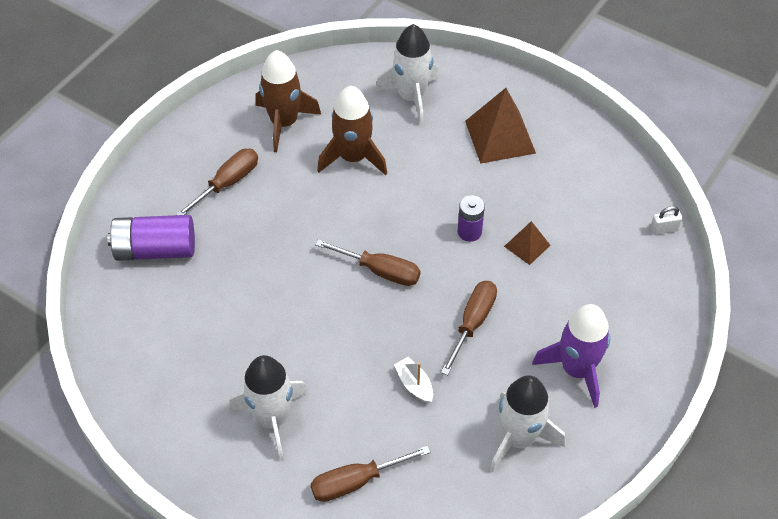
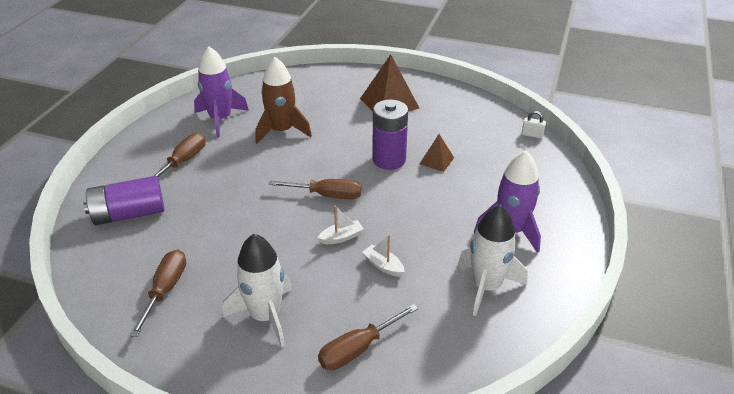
camera: 15 degrees left, 15 degrees down
brown rocket [256,50,321,152] -> purple rocket [194,46,249,137]
white rocket [375,24,439,126] -> none
brown screwdriver [441,281,497,375] -> brown screwdriver moved to [130,249,186,337]
purple battery [457,195,485,242] -> purple battery [372,100,408,170], size x1.70
white padlock [650,206,682,235] -> white padlock turned 45 degrees clockwise [522,111,546,139]
none -> white boat [317,205,364,244]

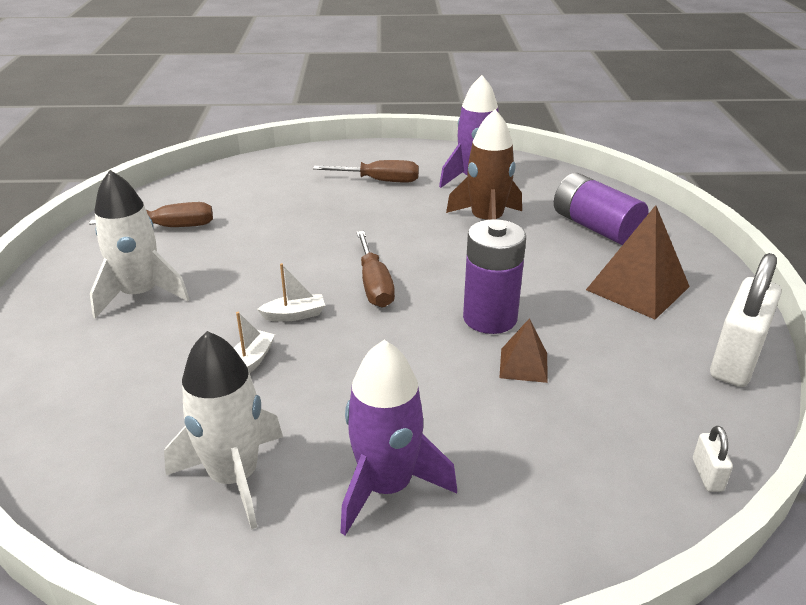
camera: 70 degrees right, 5 degrees down
purple battery [84,176,164,225] -> purple battery moved to [554,173,649,245]
white boat [317,205,364,244] -> white boat turned 60 degrees counterclockwise [257,263,325,322]
brown screwdriver [318,304,418,370] -> none
none -> white padlock [710,253,781,387]

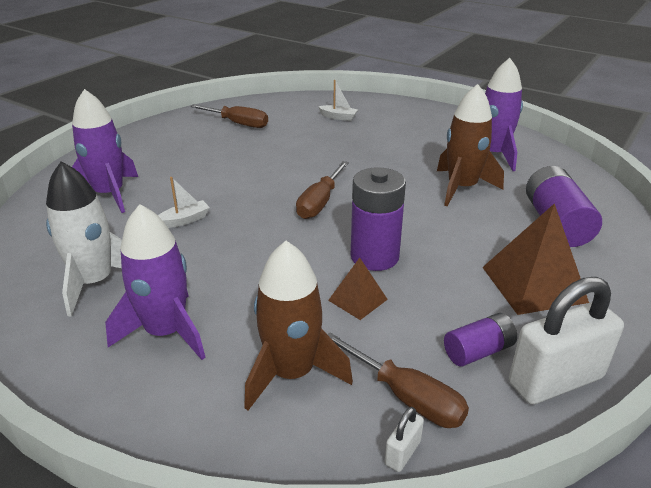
camera: 35 degrees right, 0 degrees up
white rocket [90,170,189,318] -> none
white boat [257,263,325,322] -> white boat moved to [318,80,358,121]
brown screwdriver [313,160,419,182] -> brown screwdriver moved to [327,332,469,428]
none -> purple rocket [72,89,138,213]
none -> brown rocket [244,241,353,411]
none -> purple battery [444,313,517,367]

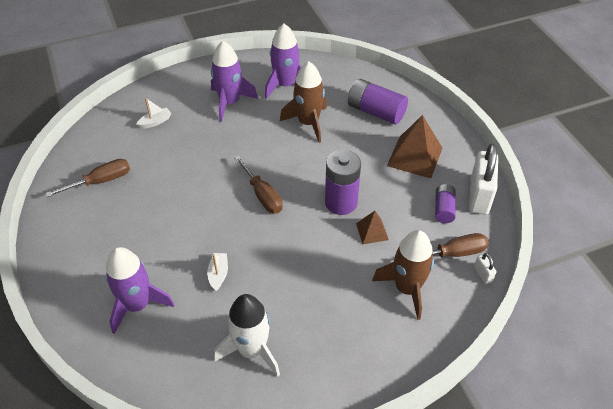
camera: 55 degrees left, 15 degrees up
purple rocket [105,204,206,360] -> purple rocket moved to [211,41,258,122]

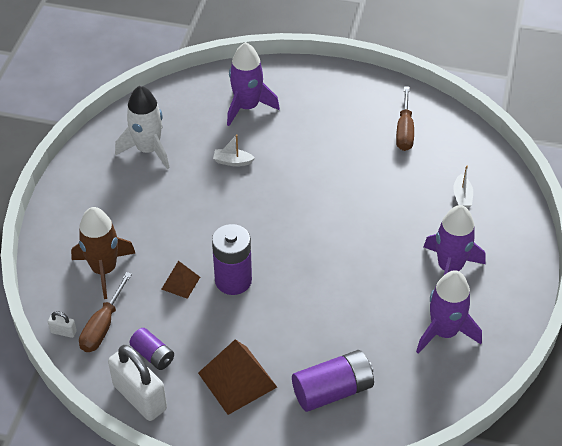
camera: 125 degrees right, 0 degrees up
white boat [207,253,228,291] -> white boat turned 150 degrees clockwise [213,134,255,166]
brown screwdriver [234,156,283,213] -> none
brown rocket [280,61,327,143] -> none

